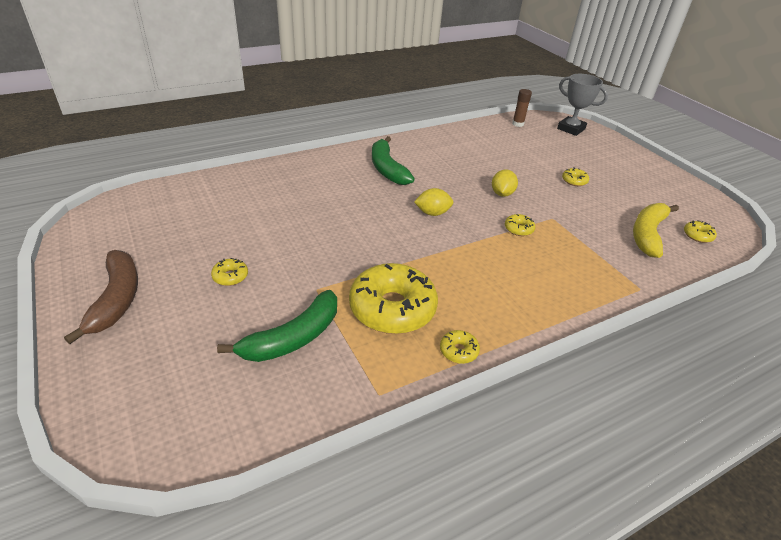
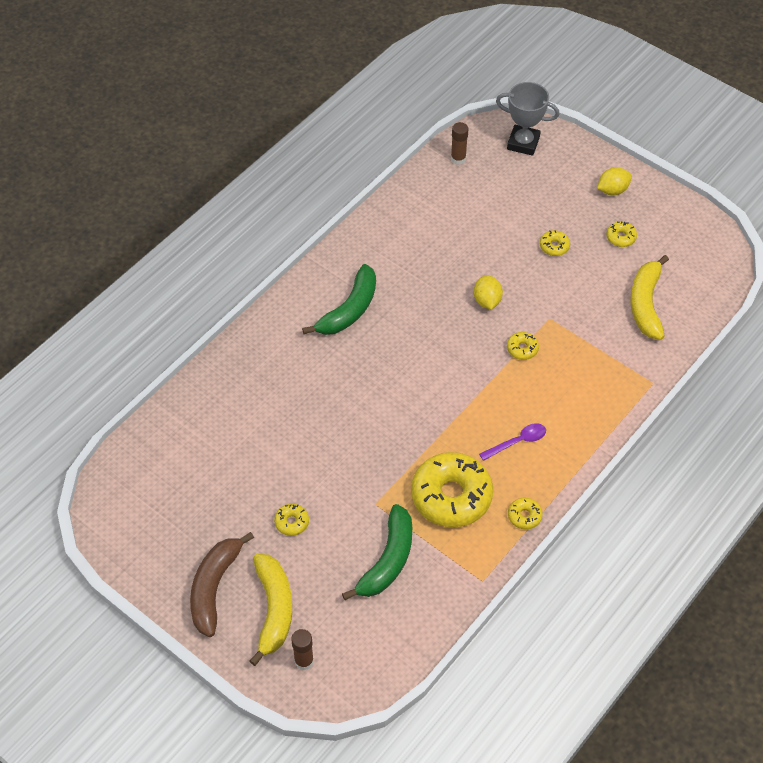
camera: 20 degrees left, 15 degrees up
brown banana [64,250,138,344] -> brown banana turned 135 degrees counterclockwise [190,532,254,637]
green banana [372,136,415,185] -> green banana turned 105 degrees counterclockwise [302,264,376,335]
yellow lemon [414,188,453,216] -> yellow lemon moved to [597,167,632,195]
yellow donut [684,220,717,243] -> yellow donut moved to [606,221,637,247]
none -> yellow banana [250,554,292,666]
none -> brown glue stick [291,629,314,670]
none -> purple spoon [479,423,546,461]

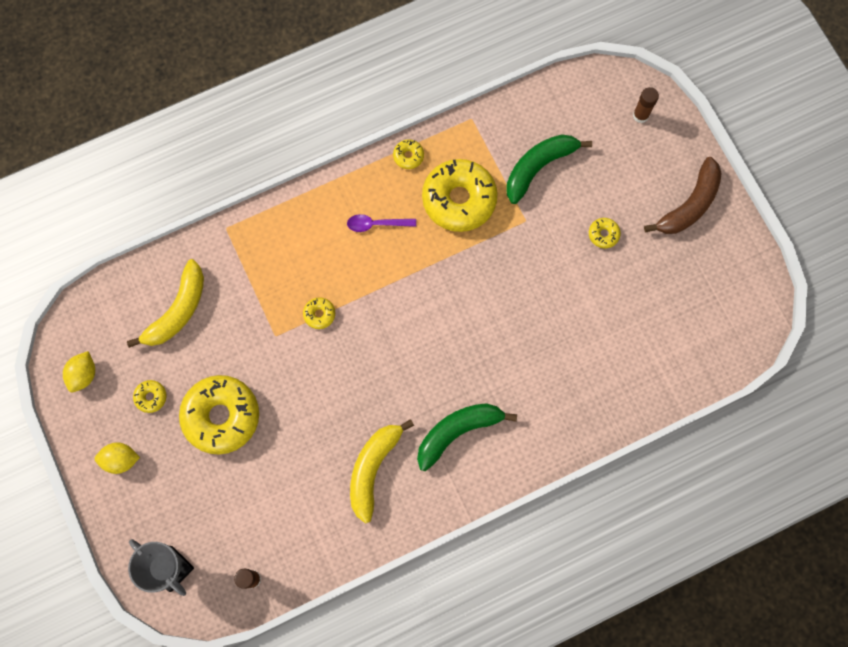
camera: 155 degrees left, 20 degrees up
yellow banana [250,554,292,666] -> yellow banana moved to [350,419,414,524]
yellow lemon [474,275,503,309] -> yellow lemon moved to [63,351,95,392]
yellow donut [540,230,570,256] -> yellow donut [179,375,259,455], size x2.38

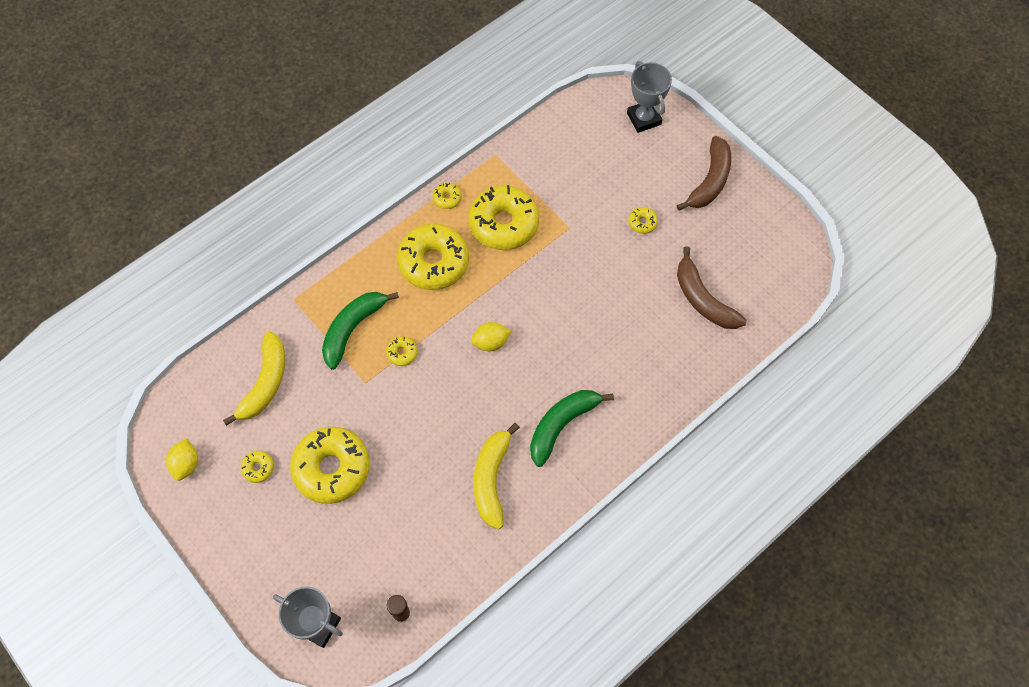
camera: 15 degrees left, 10 degrees down
yellow lemon [95,442,140,474] -> yellow lemon moved to [471,322,511,351]
purple spoon [347,214,416,232] -> yellow donut [397,224,469,290]
green banana [506,135,592,204] -> green banana moved to [322,292,399,370]
brown glue stick [633,87,659,123] -> grey trophy [627,61,672,133]
none -> brown banana [677,246,747,329]

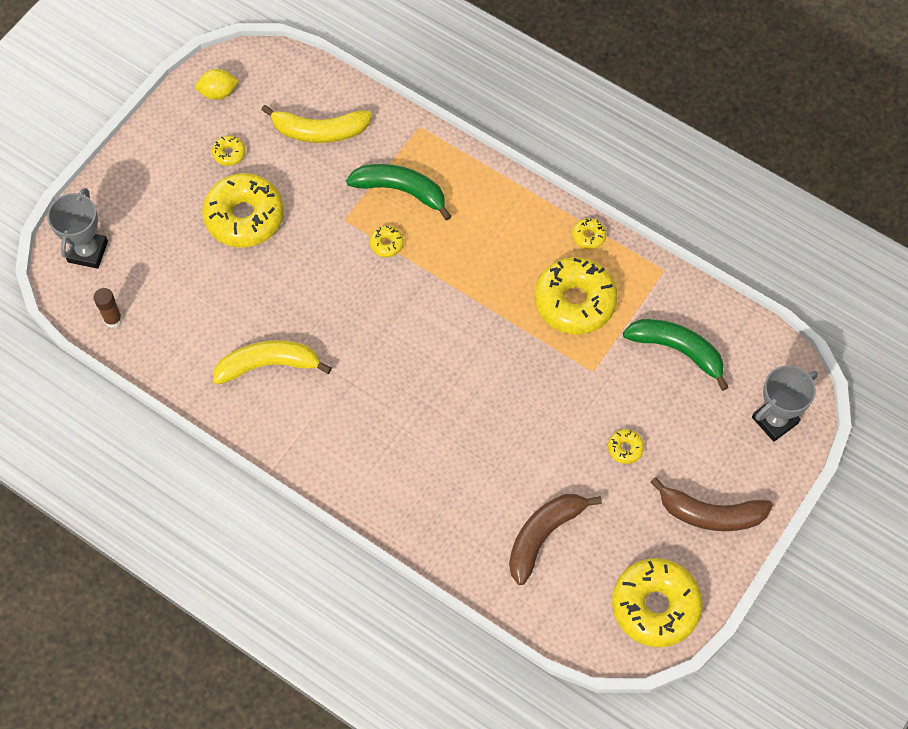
camera: 75 degrees right, 0 degrees up
yellow donut [397,224,469,290] -> yellow donut moved to [612,558,703,647]
yellow lemon [471,322,511,351] -> none
green banana [530,390,614,467] -> green banana moved to [623,319,729,391]

